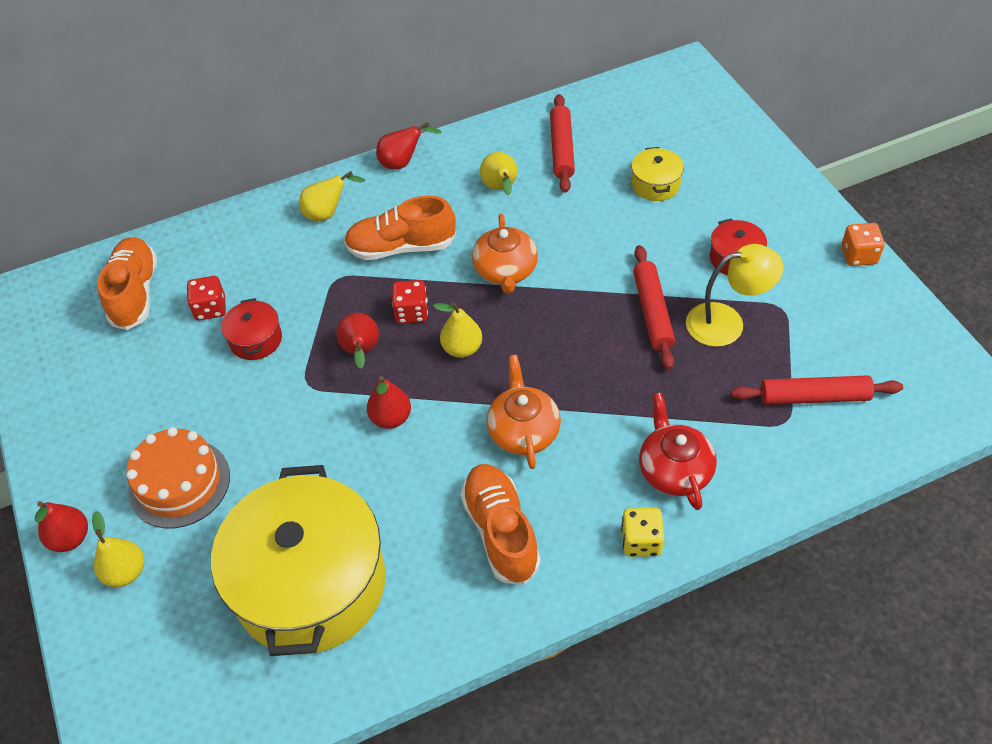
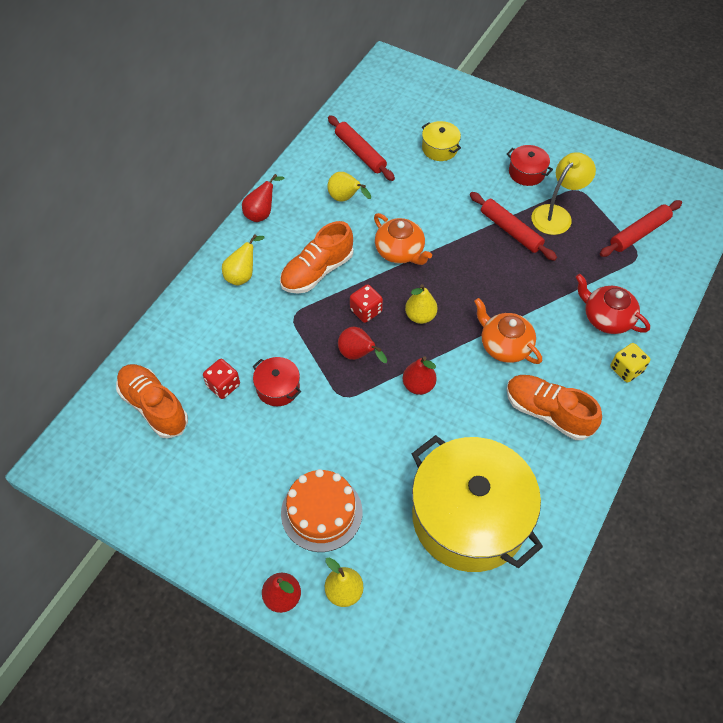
camera: 40 degrees left, 5 degrees up
orange dice [841,223,885,266] -> none

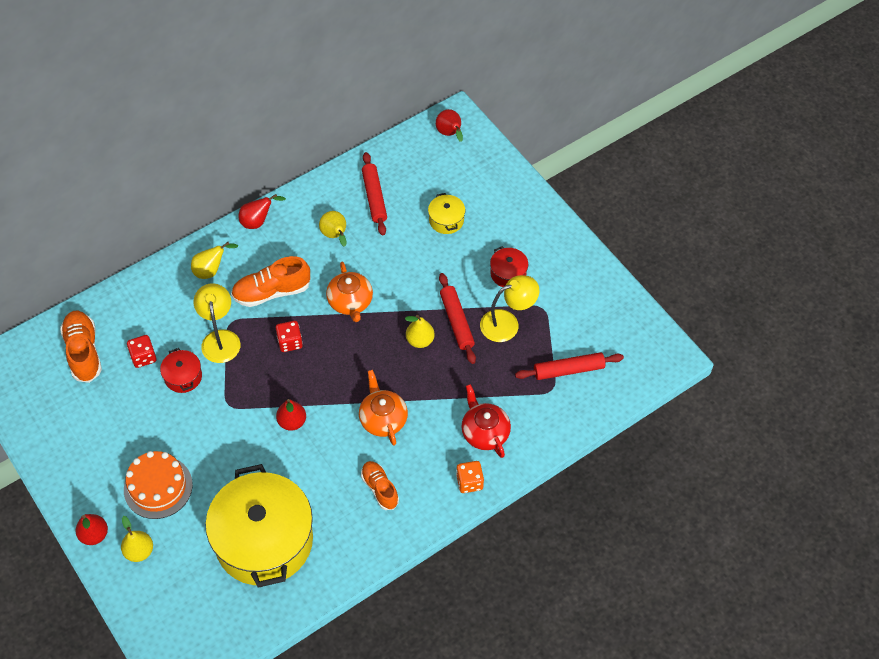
camera: 25 degrees right, 0 degrees up
red pear [338,327,387,363] -> red pear moved to [436,109,463,142]
yellow pear [405,284,438,324] -> yellow pear moved to [405,314,435,348]
orange shoe [506,375,602,440] -> orange shoe [361,461,399,510], size x0.66
yellow dice [610,343,650,383] -> orange dice [456,461,484,493]
none -> yellow lamp [194,283,241,363]

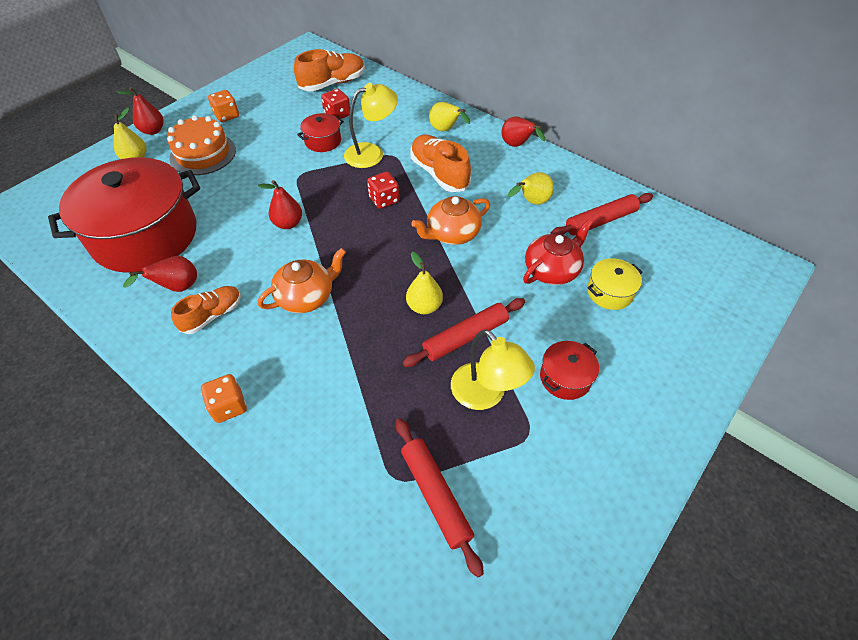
camera: 75 degrees right, 5 degrees down
yellow pot [205,464,313,588] -> red pot [48,157,200,273]
red pear [436,109,463,142] -> red pear moved to [123,256,197,292]
red teapot [461,384,511,458] -> red teapot moved to [523,220,593,285]
none -> orange dice [208,90,239,122]

